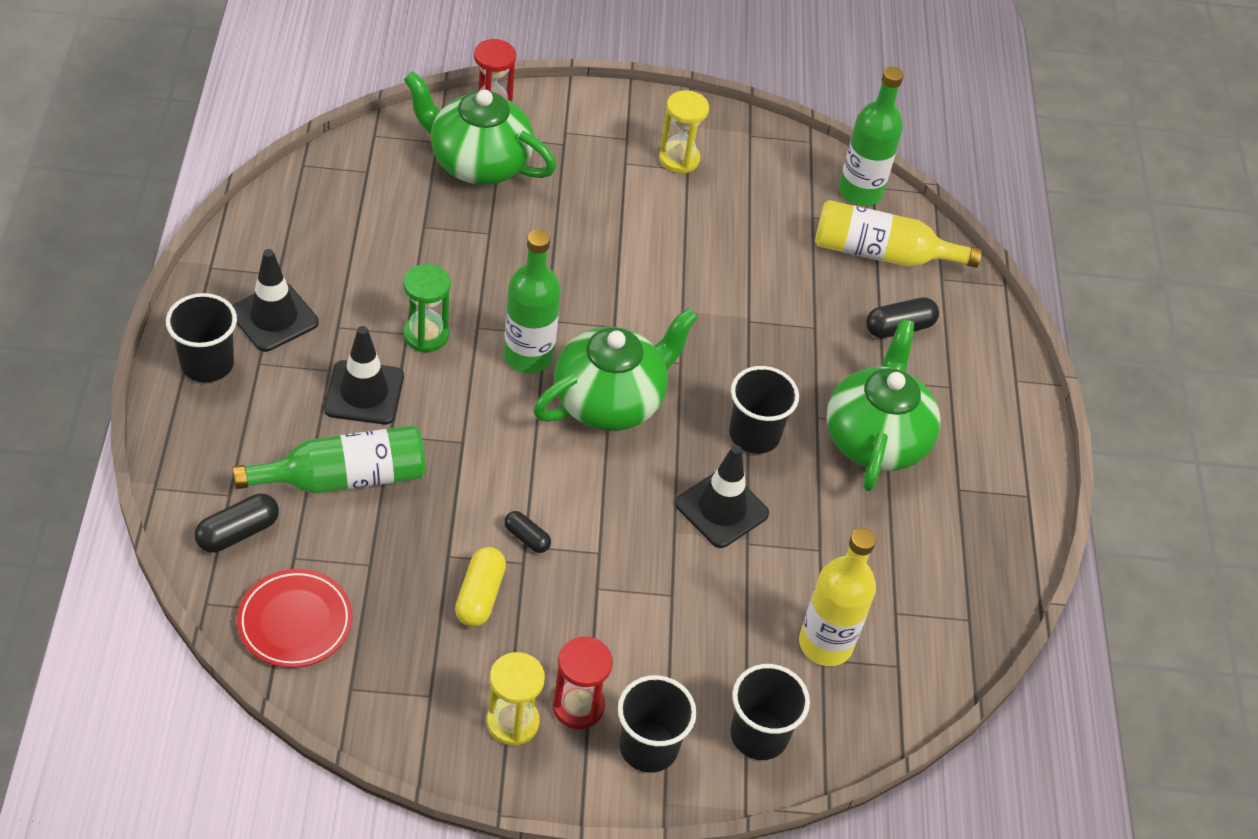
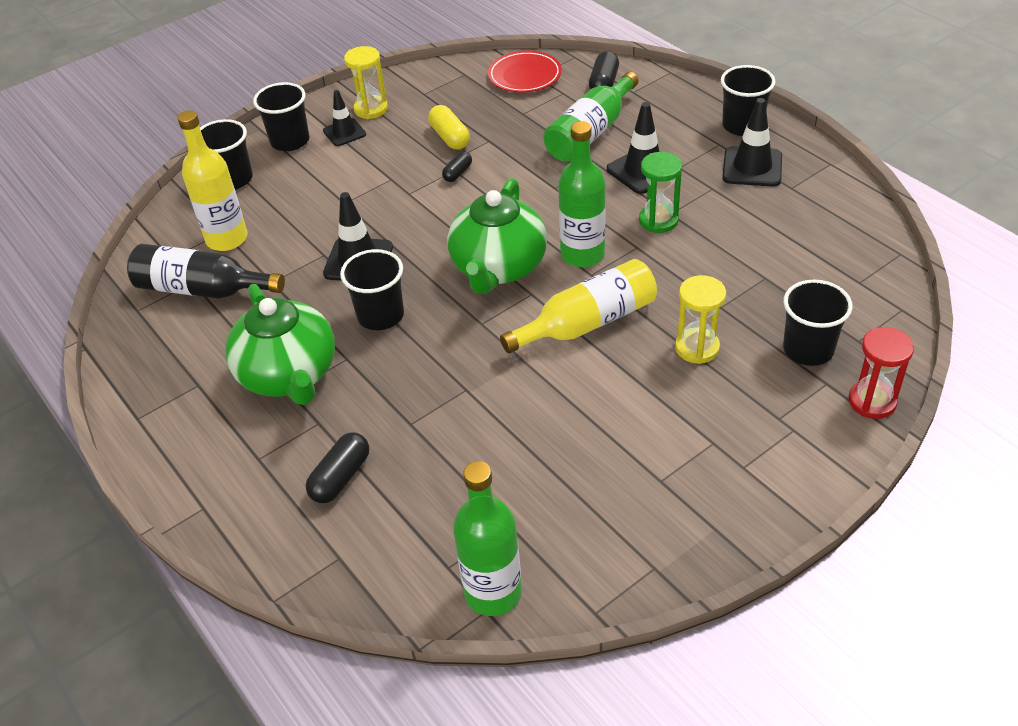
camera: 150 degrees right, 5 degrees down
green teapot [404,71,556,185] -> black cup [783,280,853,366]
black capsule [504,511,551,553] -> black capsule turned 60 degrees counterclockwise [442,151,472,182]
red hourglass [552,637,613,729] -> black traffic cone [323,90,366,146]
yellow hourglass [659,90,709,173] -> yellow hourglass moved to [675,275,726,364]
yellow bottle [815,200,982,268] -> yellow bottle moved to [500,259,657,354]
none -> black bottle [127,244,285,299]

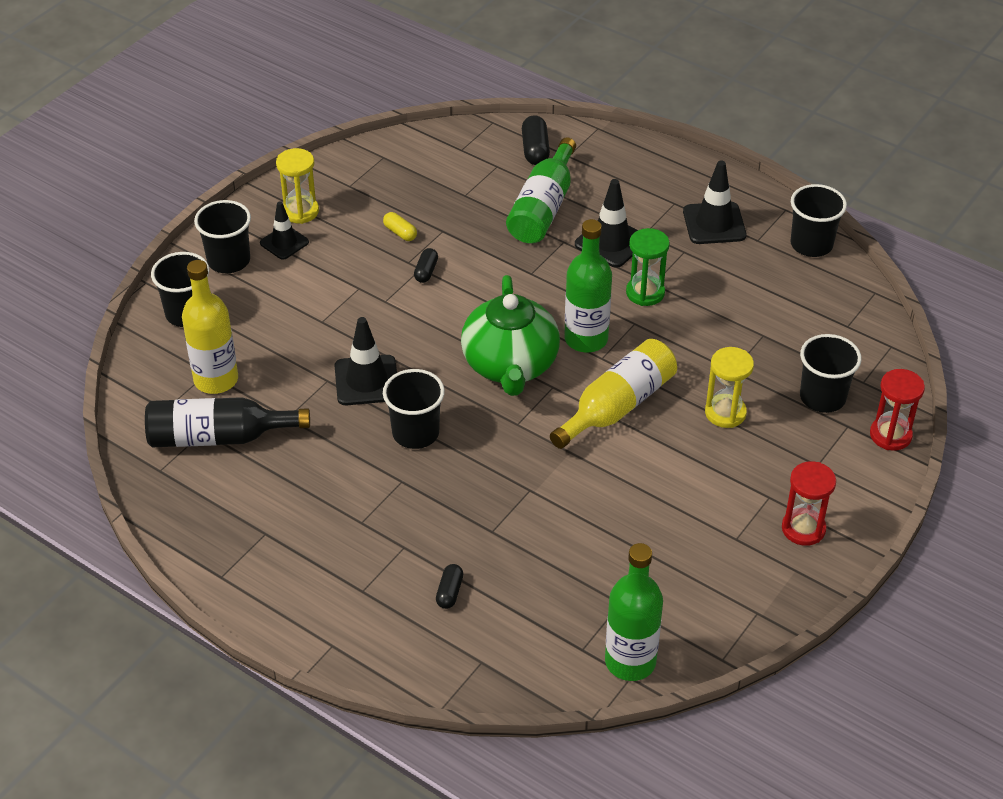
camera: 20 degrees left, 0 degrees up
green teapot [225,284,335,405] -> none
black capsule [306,432,369,503] -> black capsule [436,564,464,609], size x0.64
yellow capsule [428,105,470,150] -> yellow capsule [383,212,417,241], size x0.64
red plate [488,51,562,92] -> none
black cup [721,65,776,136] -> black cup moved to [790,184,847,257]
none -> red hourglass [782,461,836,546]

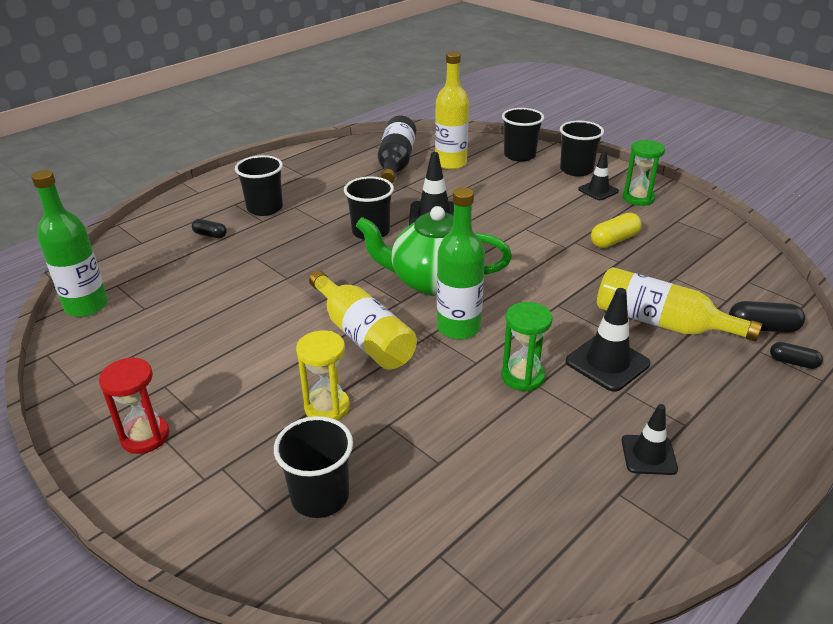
camera: 100 degrees right, 10 degrees down
yellow hourglass [276,148,319,224] -> green hourglass [623,140,665,206]
yellow capsule [383,212,417,241] -> yellow capsule [591,213,642,248], size x1.57
black capsule [414,248,438,283] -> black capsule moved to [770,342,823,369]
green bottle [506,137,576,244] -> yellow bottle [597,267,762,342]
black traffic cone [683,160,746,244] -> black traffic cone [622,404,678,475], size x0.66
black cup [790,184,847,257] -> black cup moved to [235,155,283,216]
red hourglass [870,369,925,451] -> none

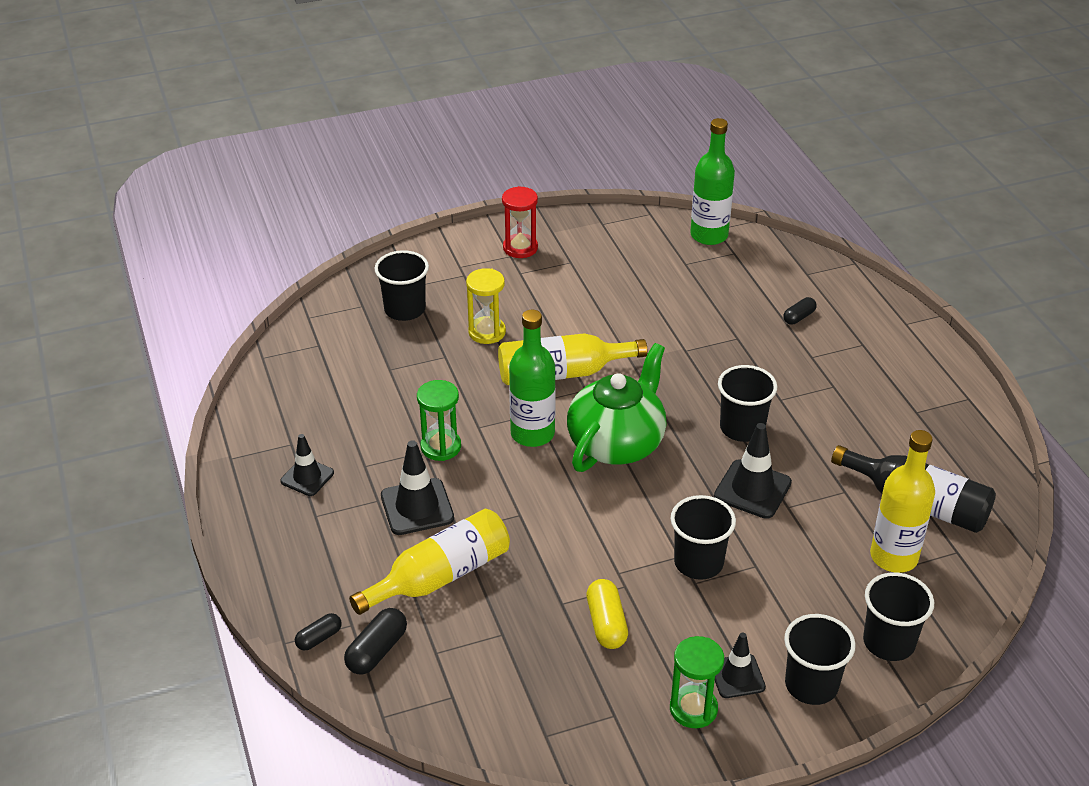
camera: 115 degrees right, 5 degrees up
black cup [235,155,283,216] -> black cup moved to [671,495,736,580]

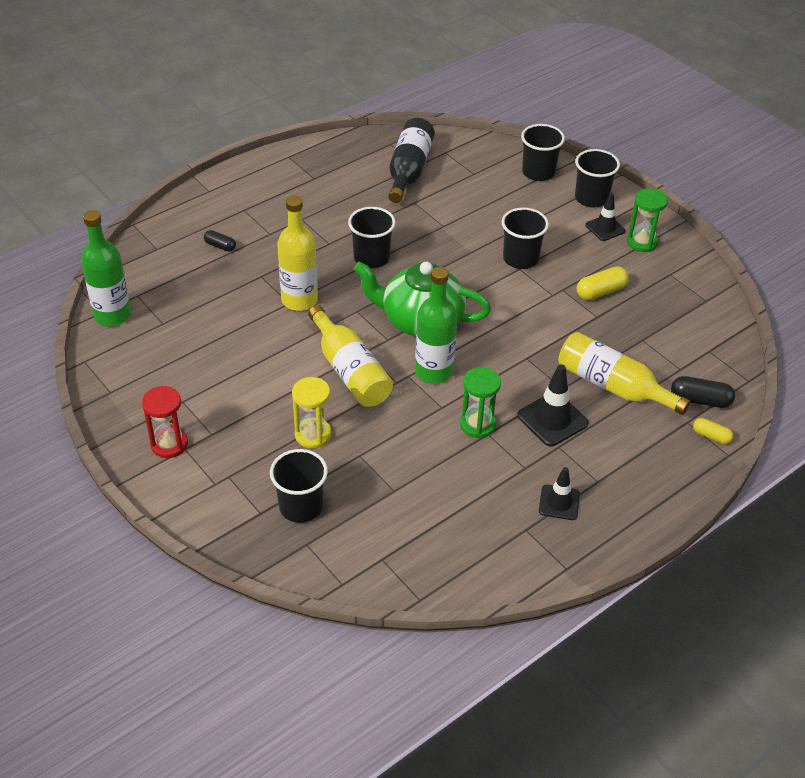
camera: 110 degrees left, 5 degrees up
black capsule [295,613,342,650] -> yellow capsule [693,418,734,444]
black traffic cone [714,423,792,519] -> none
yellow bottle [870,430,935,573] -> yellow bottle moved to [277,196,318,311]

